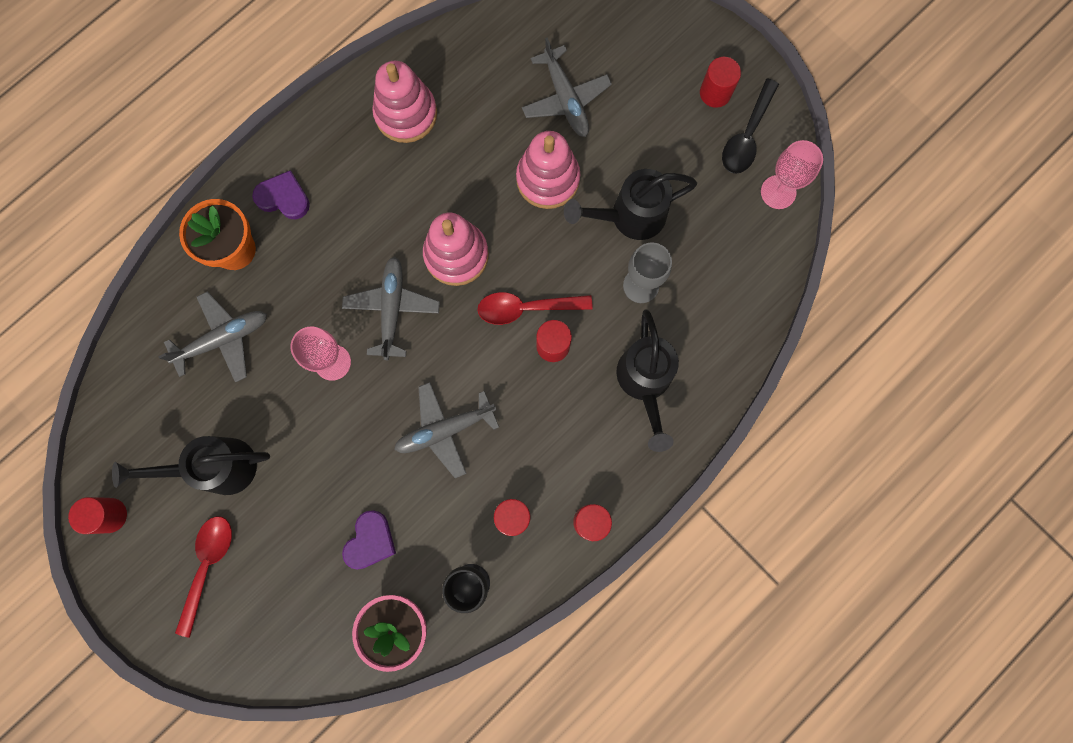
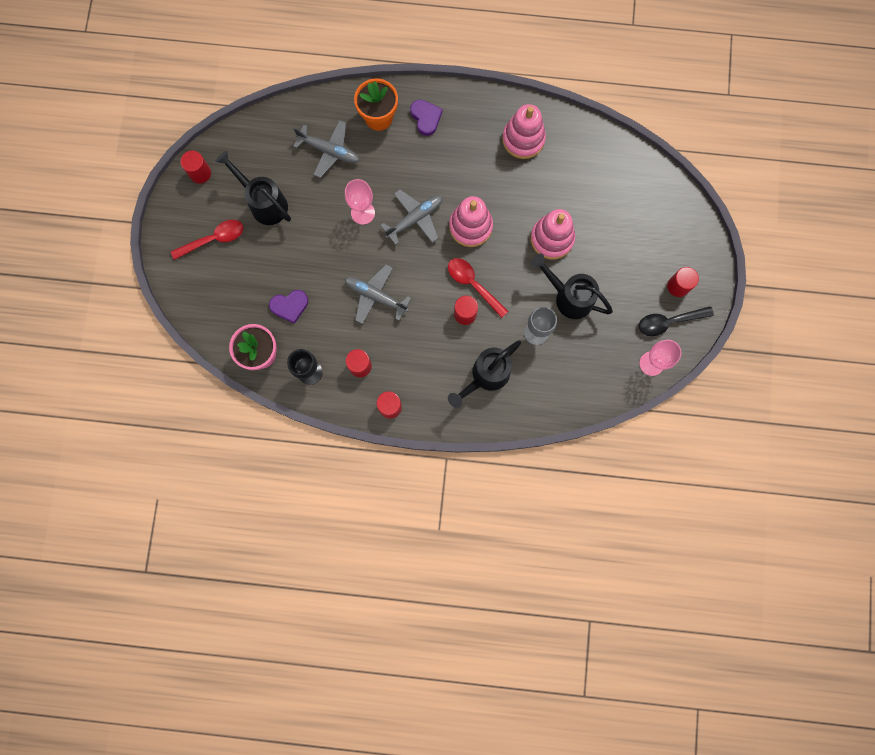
camera: 50 degrees right, 0 degrees up
grey plane [522,37,612,137] -> none

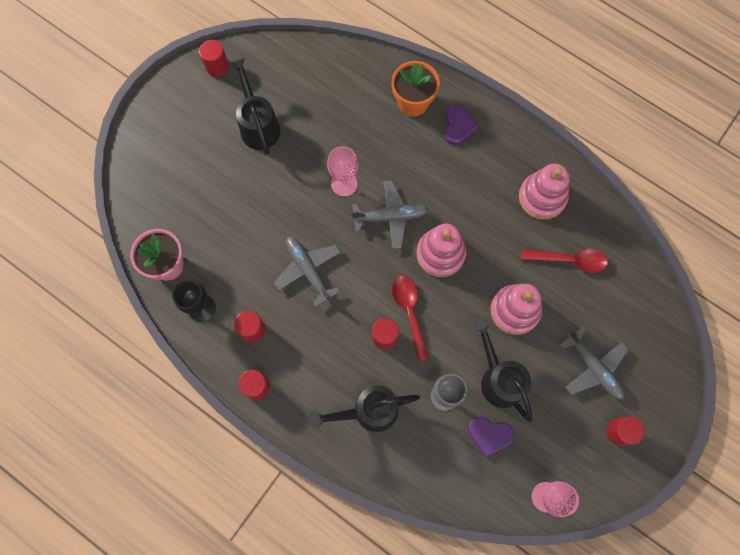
camera: 30 degrees right, 5 degrees down
red spoon [171,220,244,260] -> red spoon moved to [521,249,608,273]
purple heart [269,290,308,324] -> purple heart moved to [468,417,514,457]
grey plane [293,120,360,178] -> grey plane moved to [560,327,628,399]
black spoon [639,306,714,336] -> none

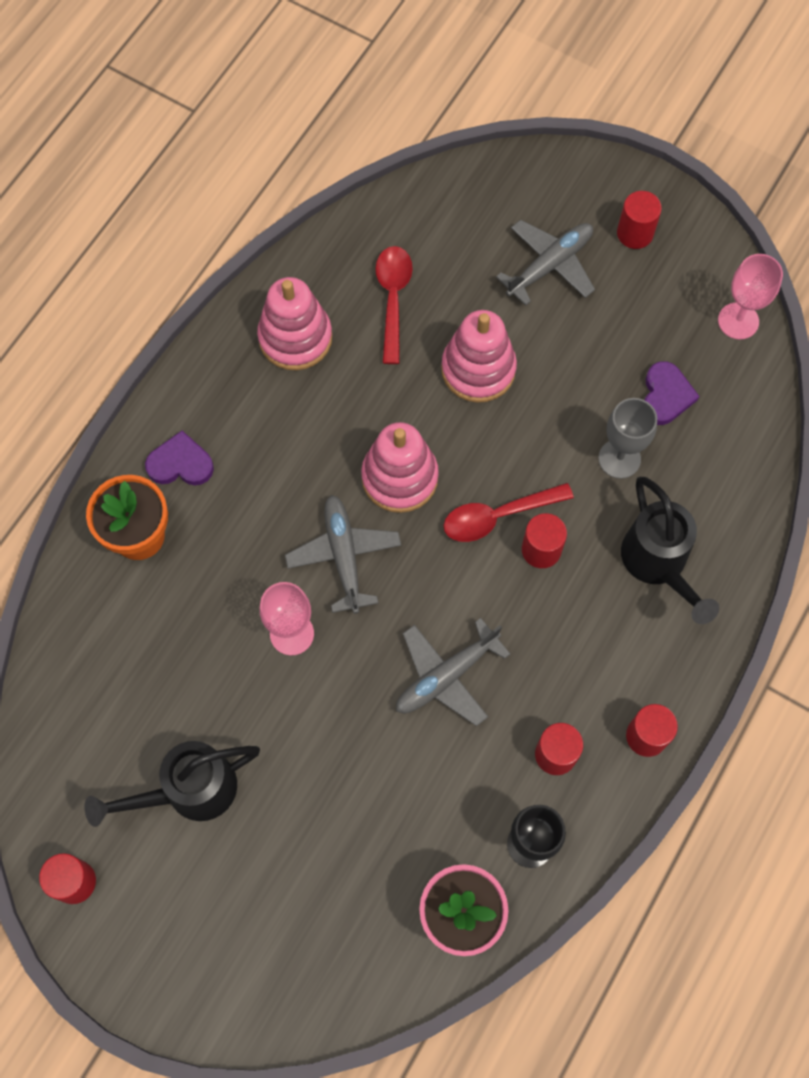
camera: 95 degrees left, 5 degrees down
black watering can [472,319,532,422] -> none

